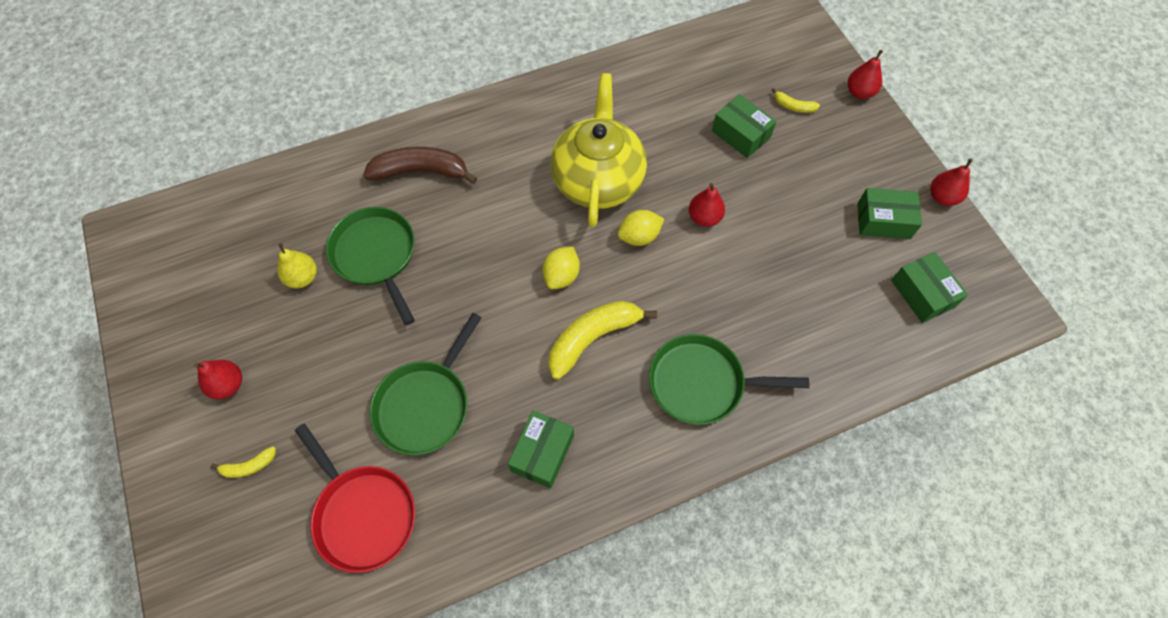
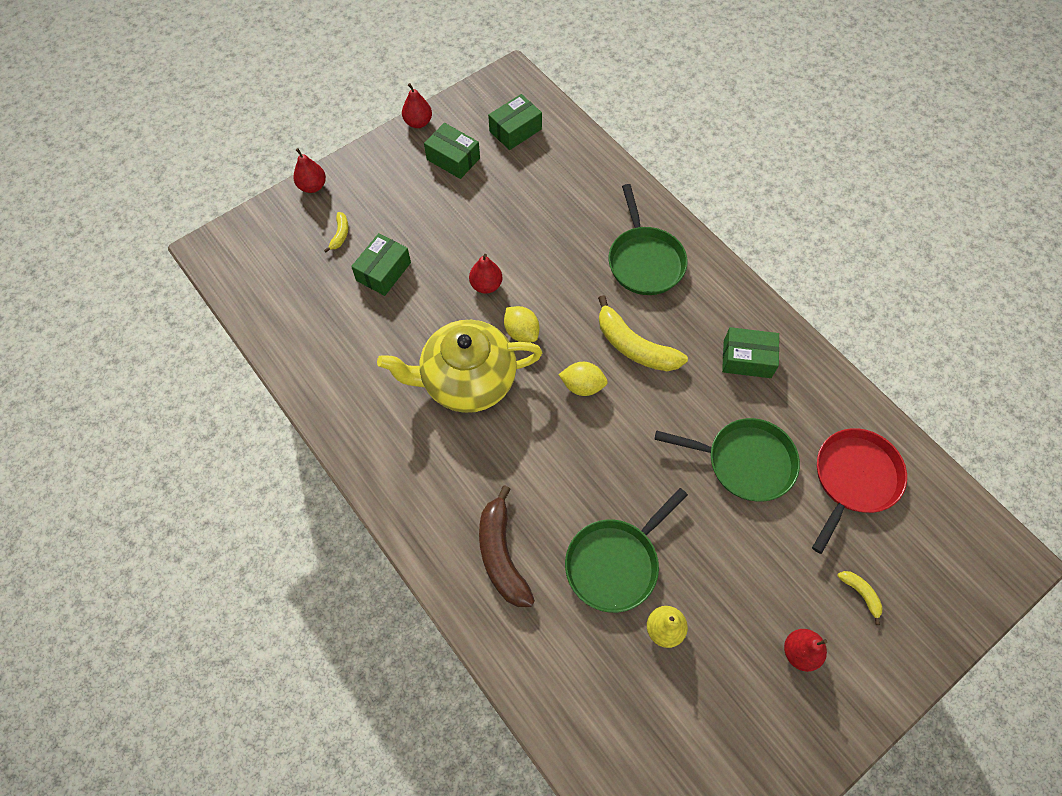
camera: 105 degrees left, 0 degrees up
green box [857,188,922,239] -> green box turned 45 degrees counterclockwise [424,123,480,179]

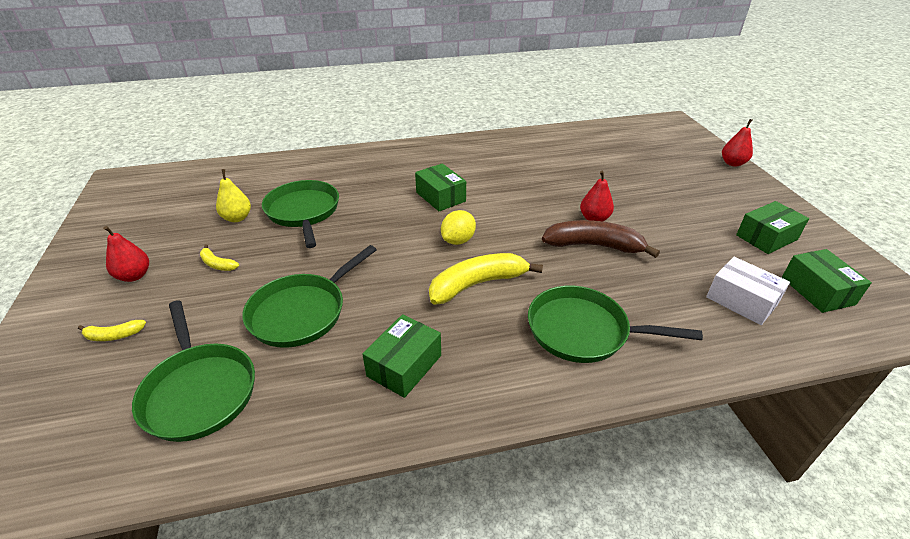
camera: 115 degrees right, 25 degrees down
yellow banana [324,212,348,252] -> yellow banana moved to [200,244,239,271]
green box [351,233,411,296] -> green box moved to [415,163,466,211]
yellow teapot [377,320,542,413] -> none
red pear [402,83,432,128] -> none
brown banana [479,485,535,607] -> brown banana moved to [542,220,660,258]
yellow lemon [504,306,539,342] -> none
red pan [812,428,907,554] -> green pan [132,300,255,442]
none -> white box [706,257,790,325]

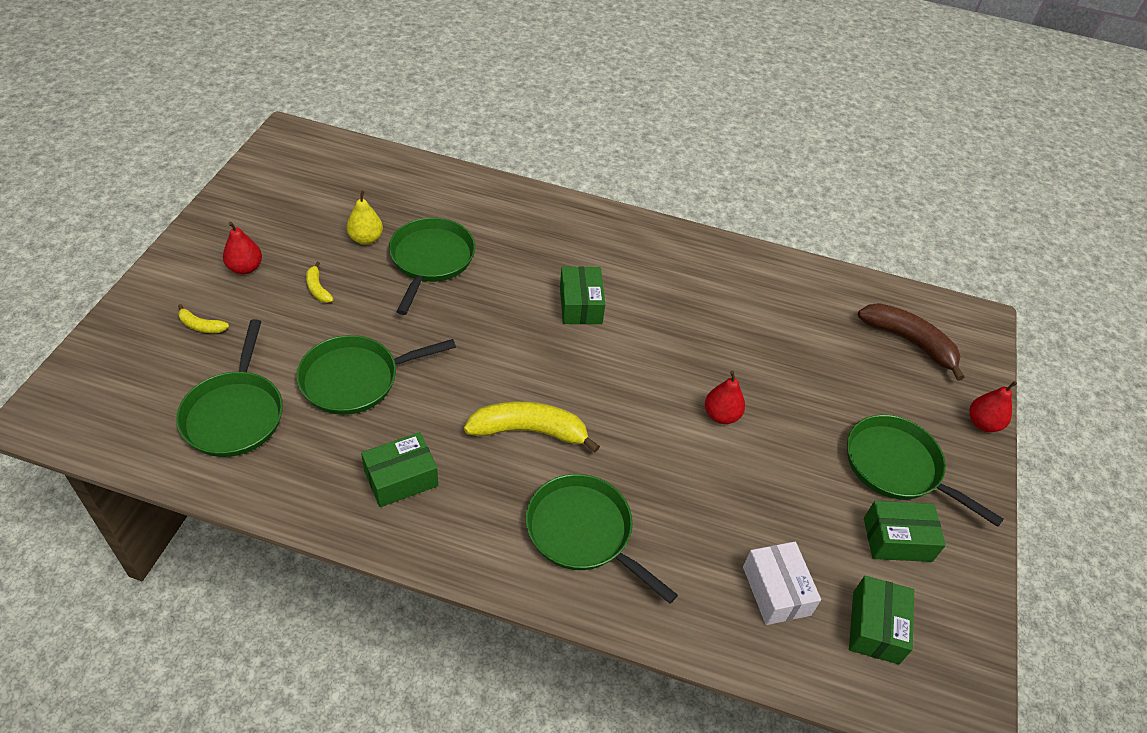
camera: 25 degrees right, 10 degrees up
yellow lemon [441,210,476,245] -> none
brown banana [542,220,660,258] -> brown banana moved to [858,303,965,381]
none -> green pan [847,415,1004,527]

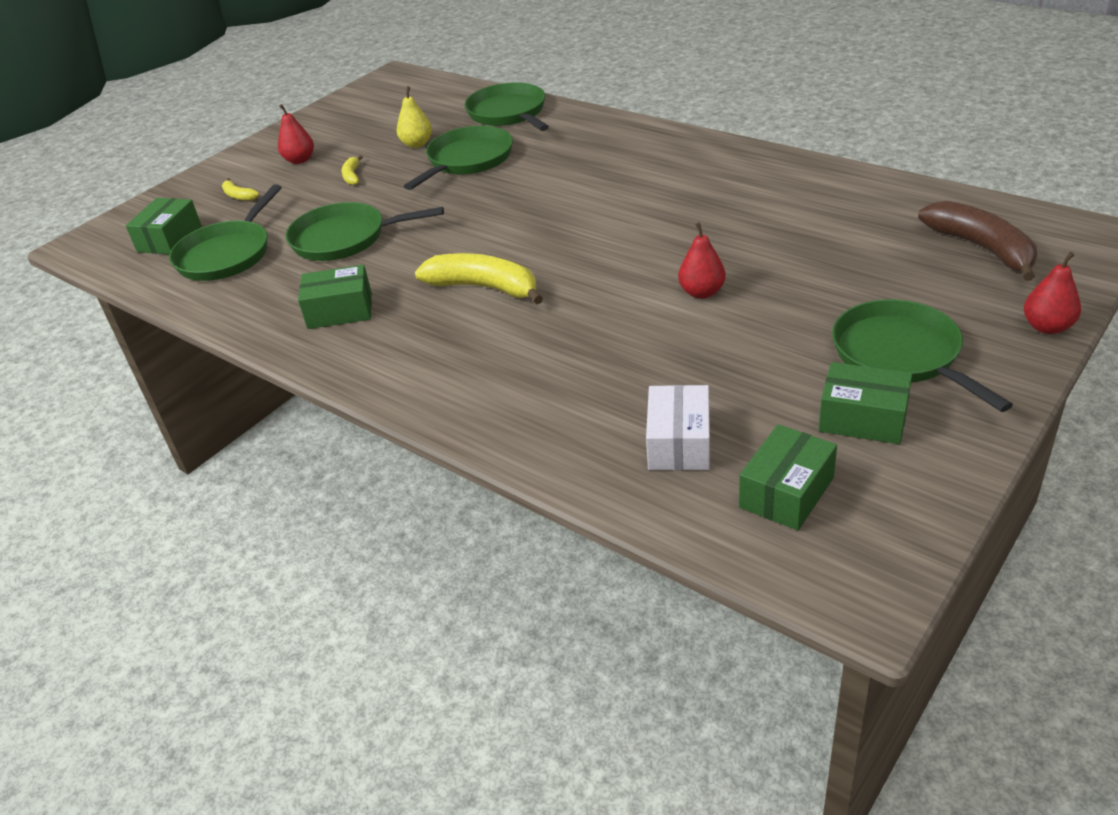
camera: 30 degrees right, 10 degrees down
green pan [526,474,678,604] -> green pan moved to [464,82,549,131]
green box [560,267,605,324] -> green box moved to [126,198,202,254]

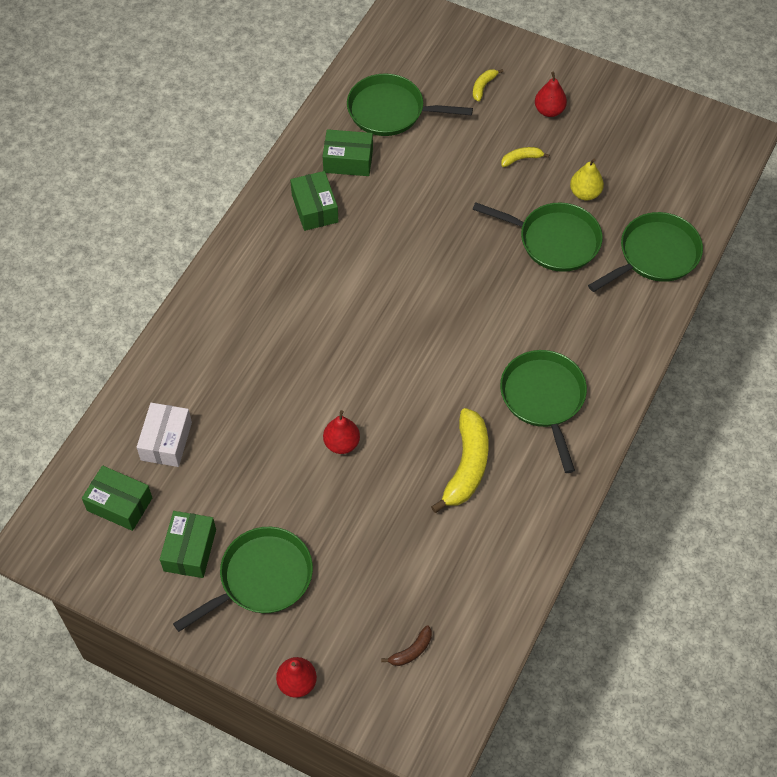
camera: 75 degrees right, 20 degrees up
green box [126,198,202,254] -> green box moved to [323,129,373,176]
green pan [285,202,444,261] -> green pan moved to [500,350,587,473]
yellow banana [415,253,543,305] -> yellow banana moved to [431,408,489,513]
white box [646,385,710,471] -> white box turned 75 degrees counterclockwise [137,403,192,467]
brown banana [918,201,1037,281] -> brown banana [381,625,432,666], size x0.47

